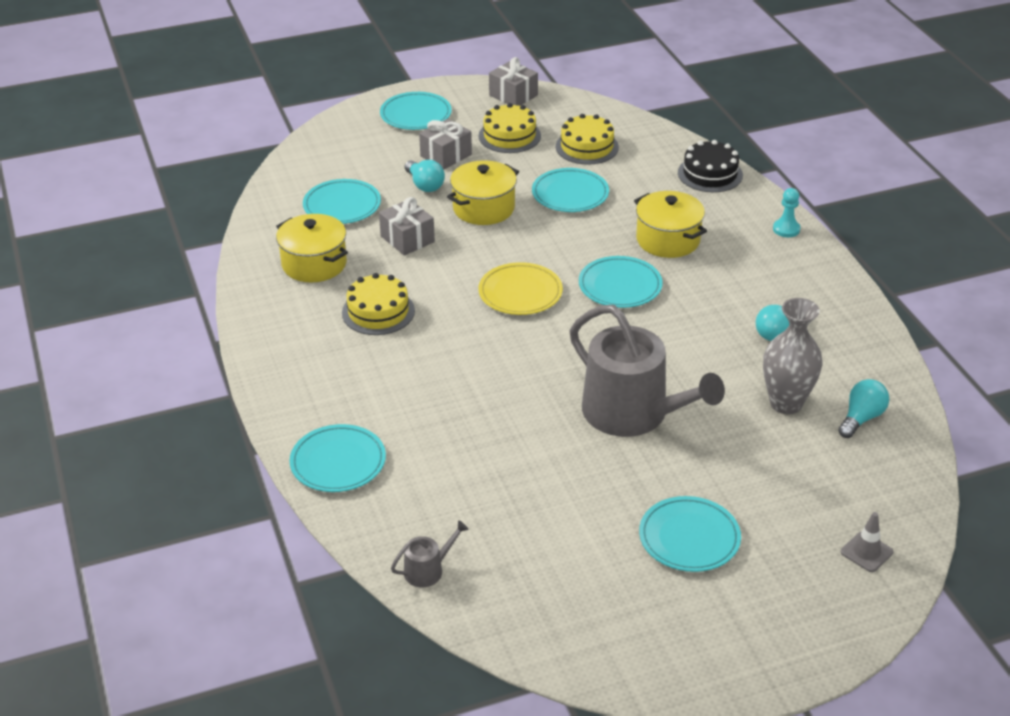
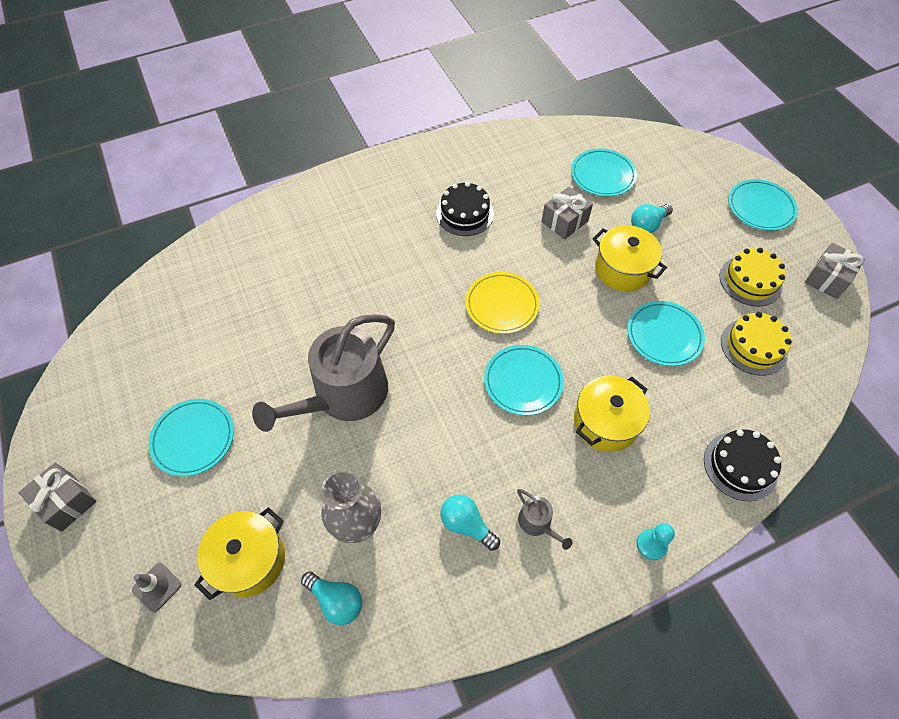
camera: 85 degrees right, 20 degrees up
yellow pot [276,214,348,282] -> yellow pot moved to [194,507,285,600]
turquoise plate [289,424,386,492] -> none
yellow cake [342,273,415,335] -> black cake [436,182,494,236]
grey watering can [391,520,469,587] -> grey watering can moved to [517,489,573,550]
grey gift [419,119,472,170] -> grey gift moved to [18,463,97,532]

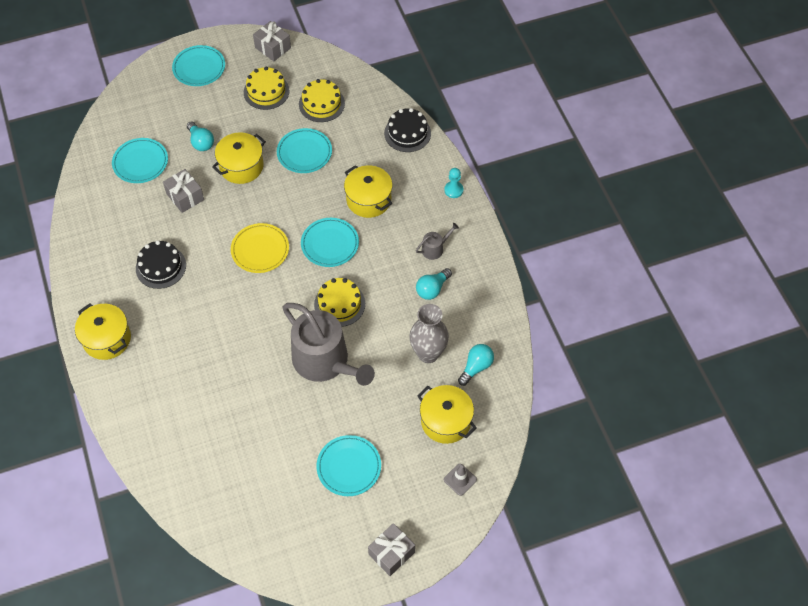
camera: 85 degrees left, 0 degrees up
none -> yellow pot [75,303,131,360]
none -> yellow cake [314,278,365,327]

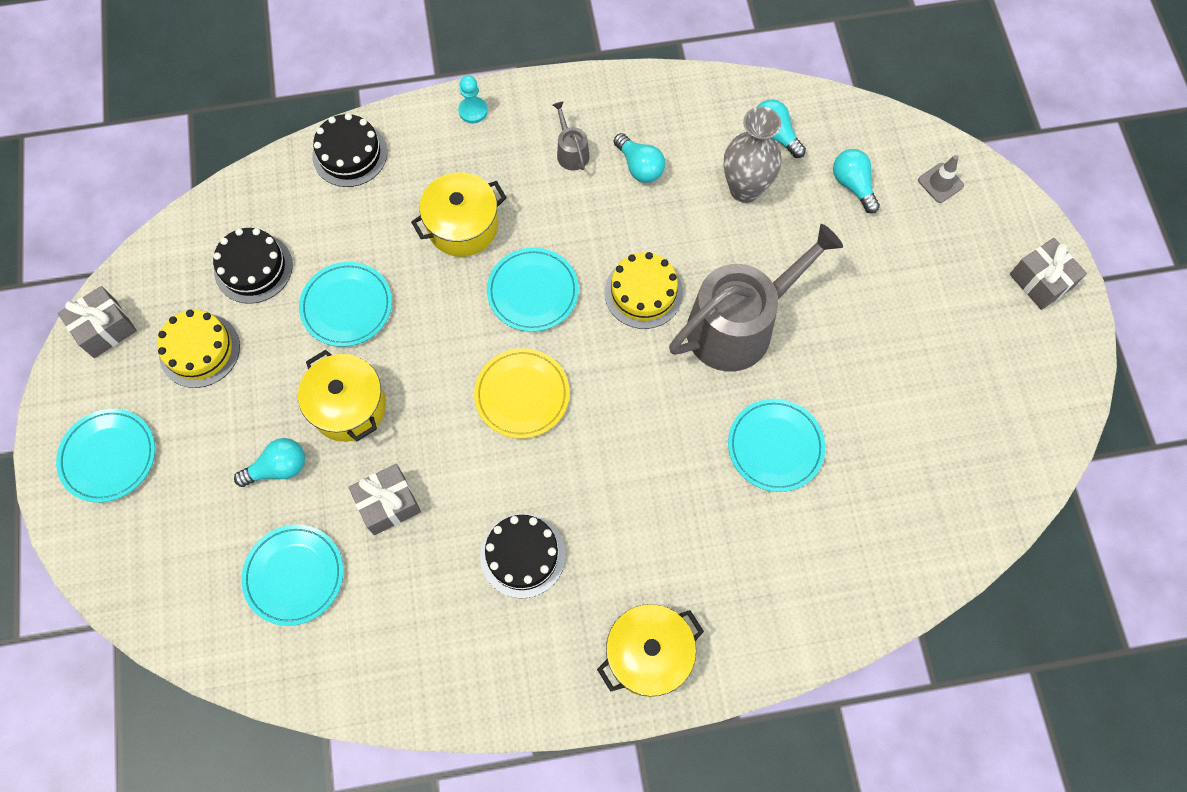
camera: 80 degrees left, 10 degrees up
yellow cake [299,79,345,122] -> black cake [213,228,293,304]
turquoise plate [316,435,381,496] -> turquoise plate moved to [728,399,825,492]
yellow pot [417,385,477,444] -> turquoise light bulb [833,149,880,214]

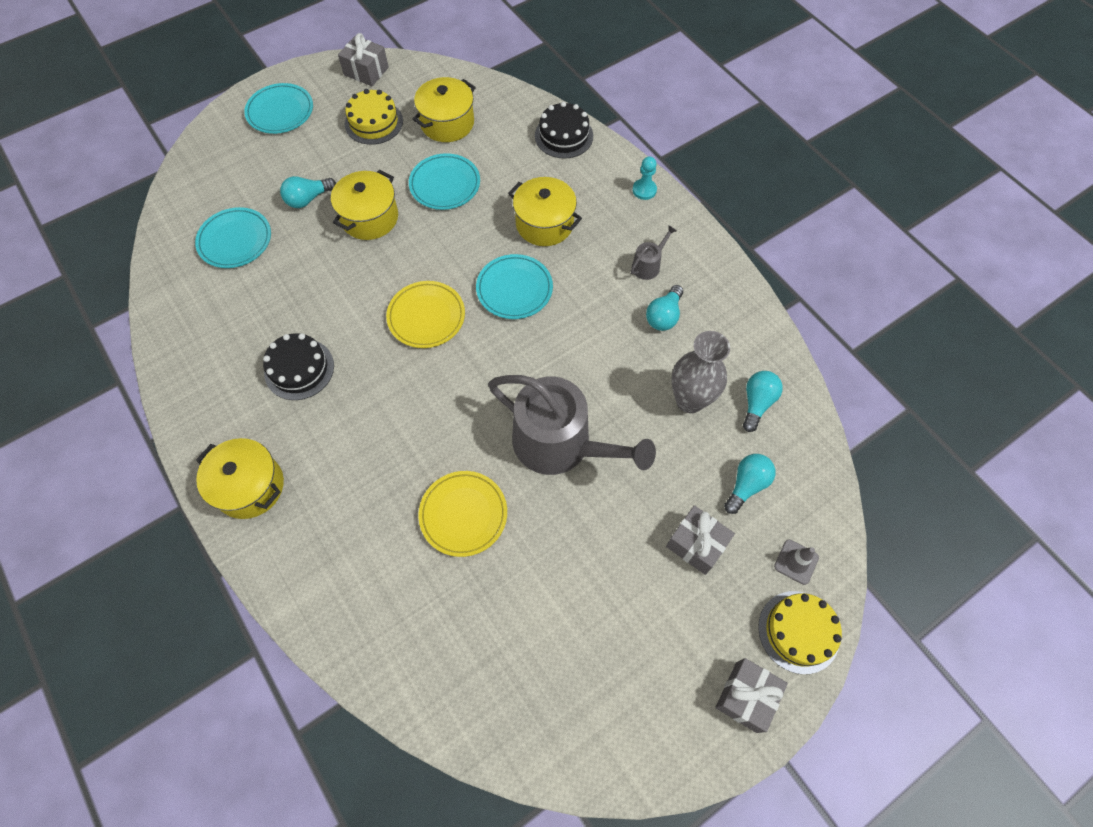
camera: 65 degrees right, 5 degrees down
black cake [213,228,293,304] -> yellow pot [412,77,476,142]
turquoise light bulb [234,438,305,487] -> turquoise light bulb turned 105 degrees clockwise [280,176,336,208]
grey gift [348,464,421,535] -> grey gift moved to [666,505,735,575]
yellow cake [605,252,683,329] -> yellow cake moved to [758,591,842,674]
turquoise plate [728,399,825,492] -> yellow plate [418,471,507,557]

